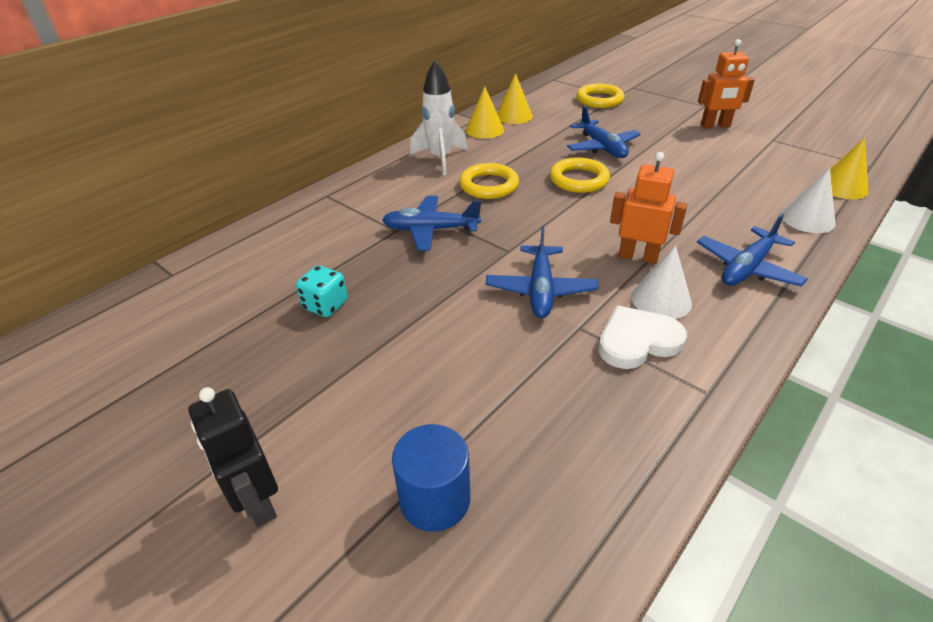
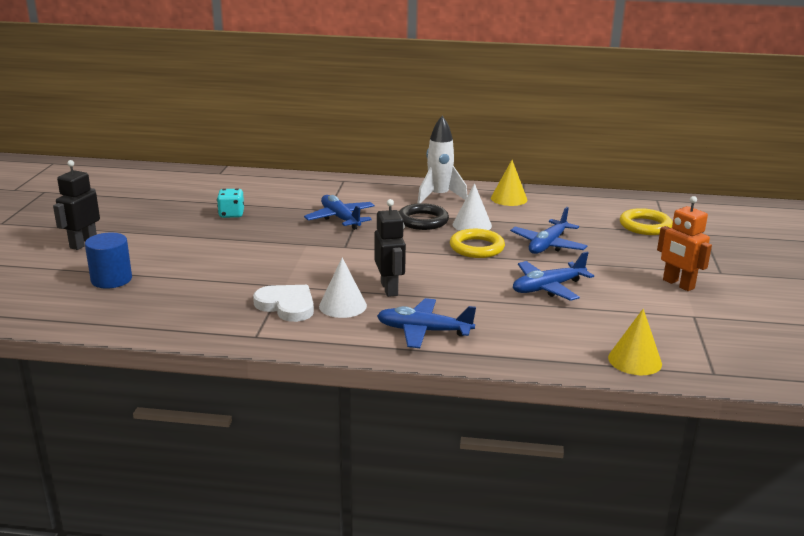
camera: 55 degrees right, 15 degrees down
yellow ring [459,163,519,199] -> black ring [399,203,449,230]
blue plane [486,226,599,318] -> blue plane moved to [513,252,594,301]
yellow cone [497,73,533,124] -> none
orange robot [610,152,687,264] -> black robot [374,199,406,297]
white cone [781,168,836,233] -> white cone moved to [453,183,492,231]

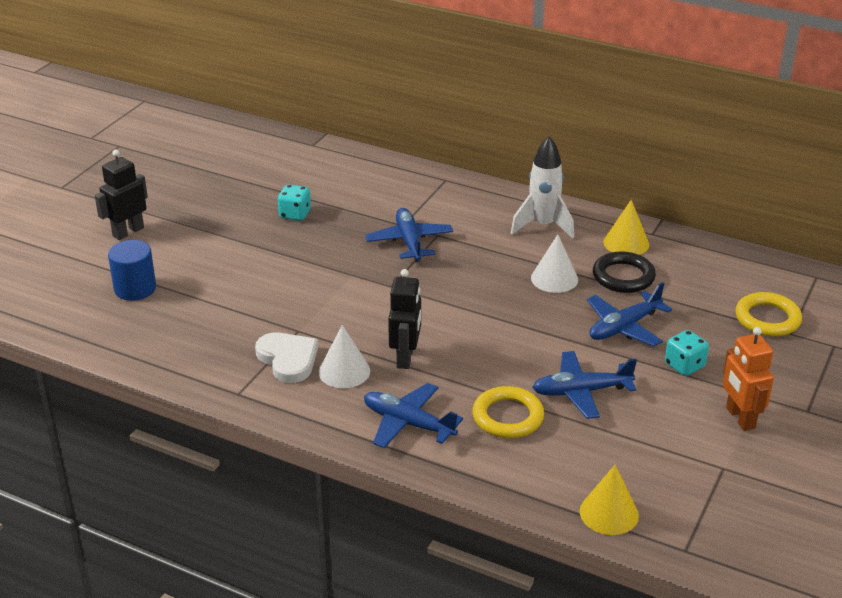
camera: 20 degrees right, 10 degrees up
black ring [399,203,449,230] -> black ring moved to [593,251,656,293]
yellow ring [450,229,505,258] -> yellow ring moved to [472,386,544,438]
none -> turquoise dice [665,330,709,376]

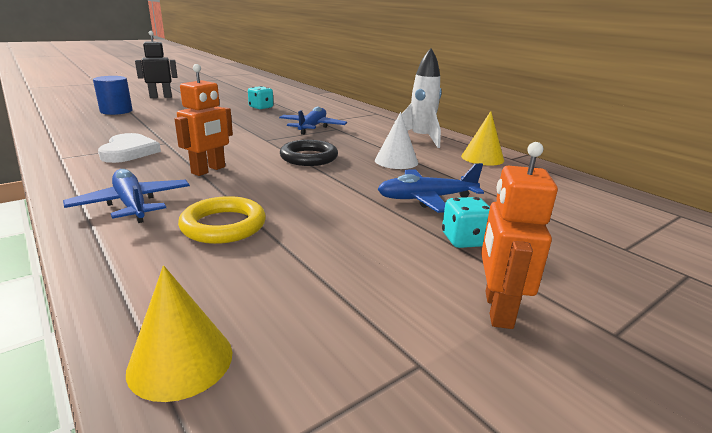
camera: 25 degrees right, 10 degrees down
white cone [319,325,370,388] -> none
black robot [388,269,421,369] -> orange robot [175,64,233,176]
blue plane [532,351,637,419] -> none
black ring [593,251,656,293] -> black ring moved to [280,140,338,166]
yellow ring [735,292,802,336] -> none

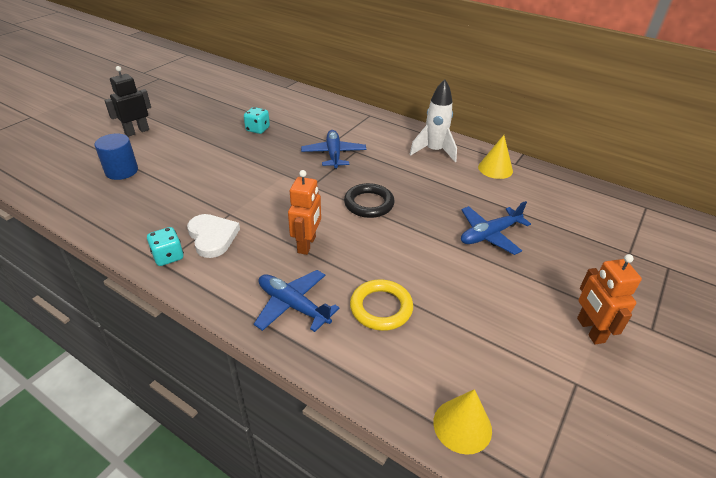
camera: 20 degrees left, 15 degrees up
white cone [375,112,418,169] -> none
turquoise dice [442,197,490,248] -> turquoise dice moved to [147,227,184,266]

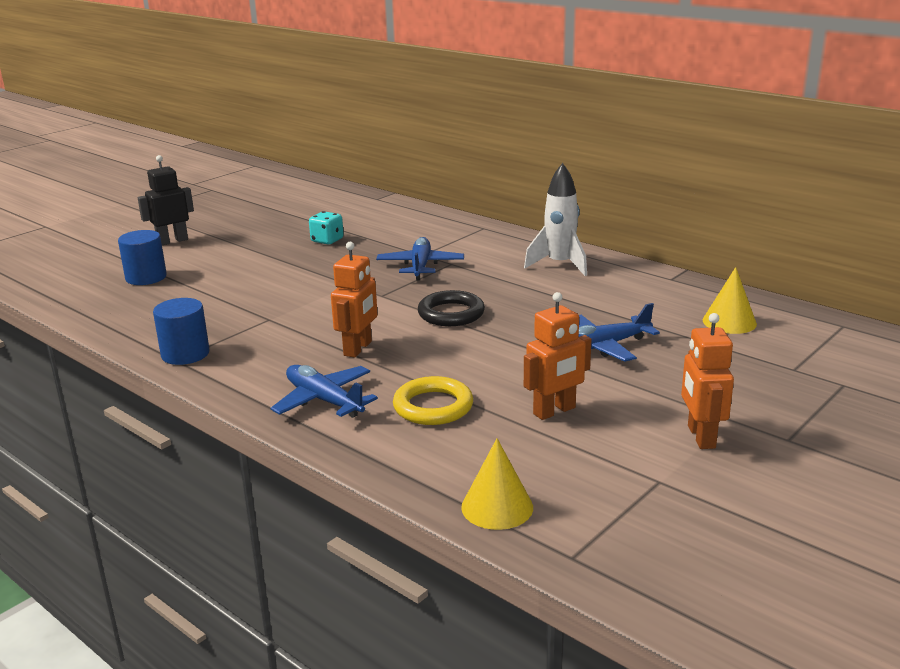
camera: 10 degrees right, 15 degrees down
turquoise dice [147,227,184,266] -> blue cylinder [153,298,209,365]
white heart [187,214,240,258] -> none
yellow cone [478,135,513,179] -> yellow cone moved to [703,267,757,334]
none -> orange robot [524,292,592,420]

